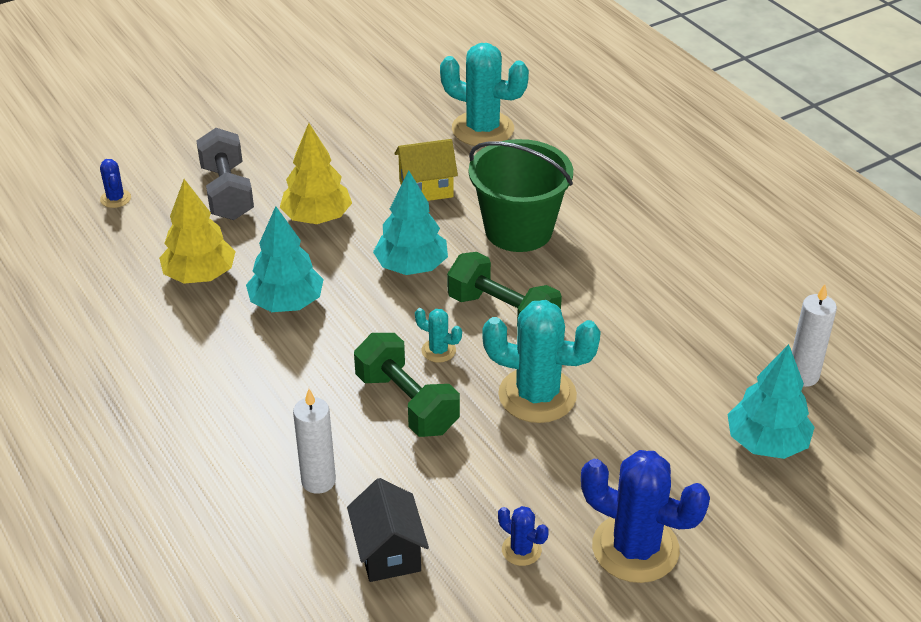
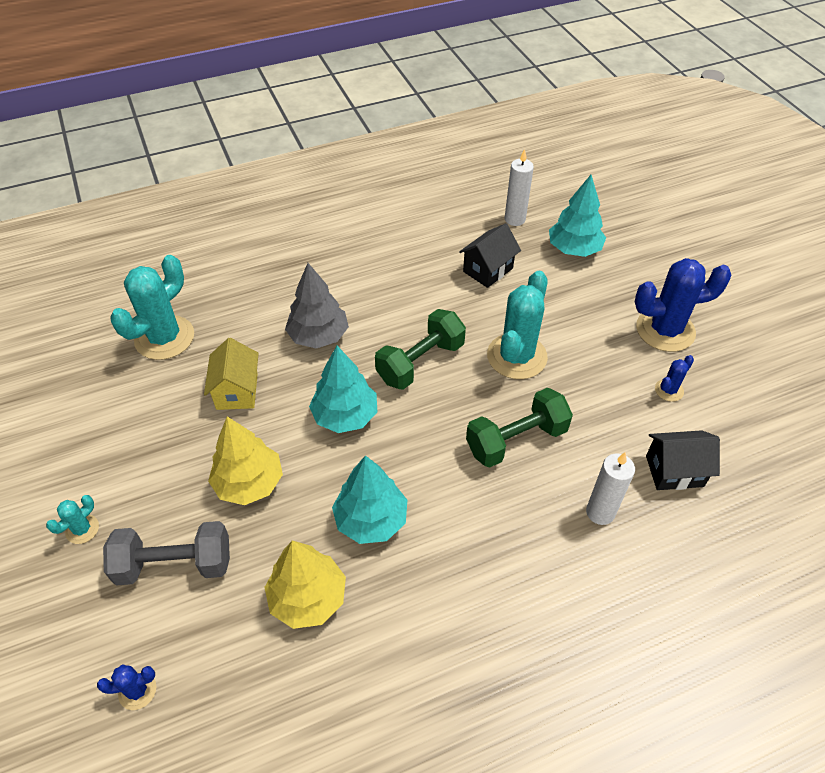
camera: 80 degrees left, 10 degrees up
turquoise cactus [415,308,462,363] -> turquoise cactus moved to [46,495,99,544]
green bucket [469,139,573,252] -> grey tree [285,263,349,348]
blue cactus [581,450,710,583] -> blue cactus turned 45 degrees clockwise [635,258,731,352]
none -> black house [459,223,521,288]

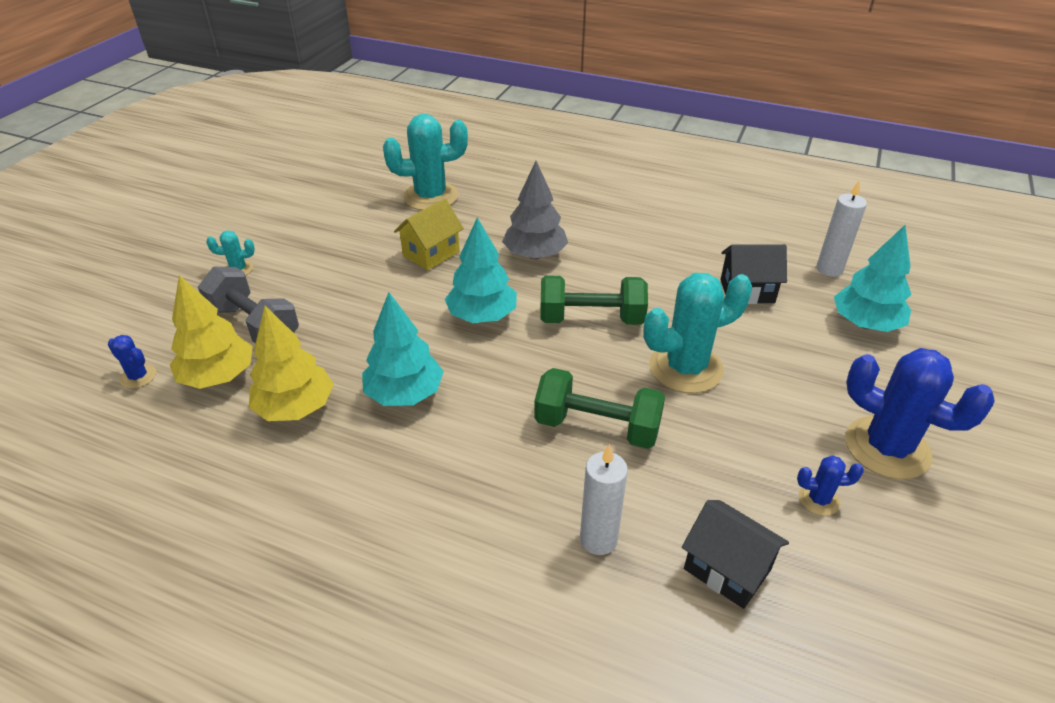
camera: 45 degrees right, 10 degrees down
yellow tree [208,416,283,505] -> yellow tree moved to [170,275,253,389]

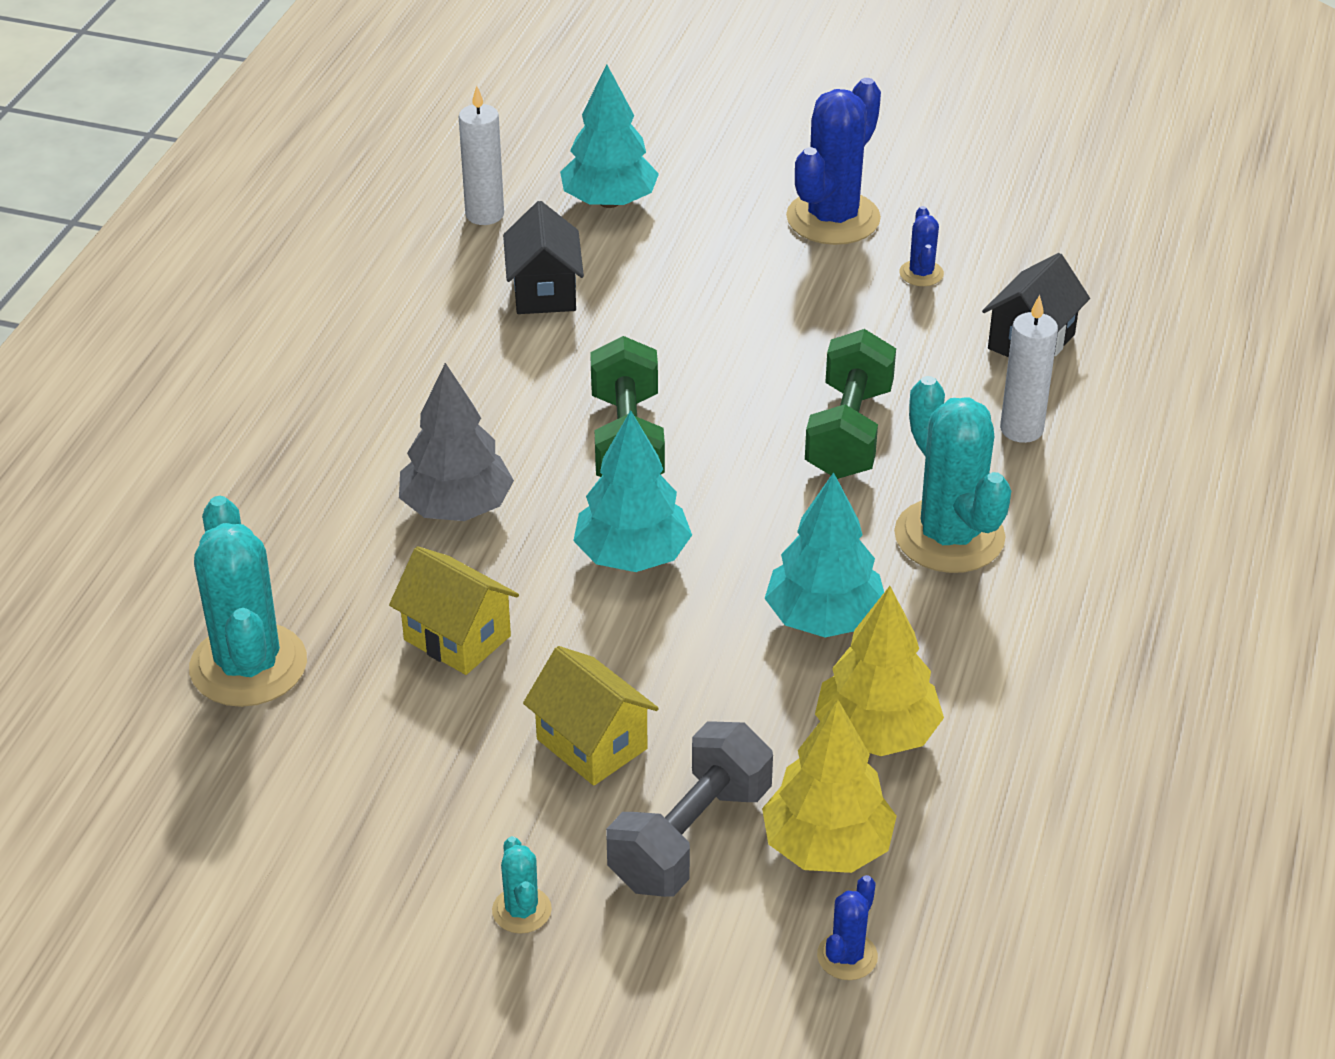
camera: 95 degrees left, 0 degrees up
turquoise cactus [643,273,752,393] -> turquoise cactus moved to [894,376,1011,573]
none -> yellow house [523,646,659,786]

